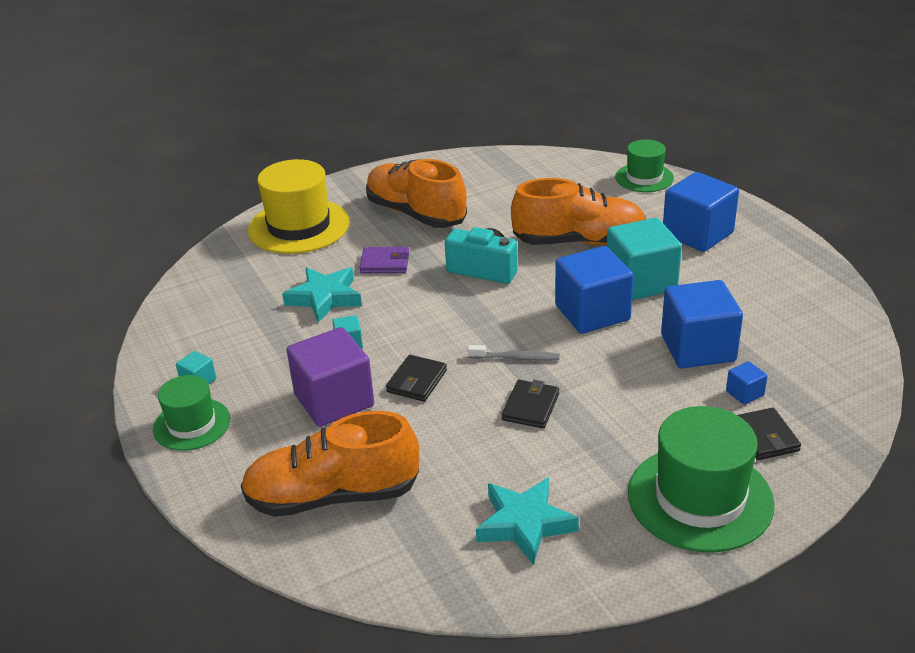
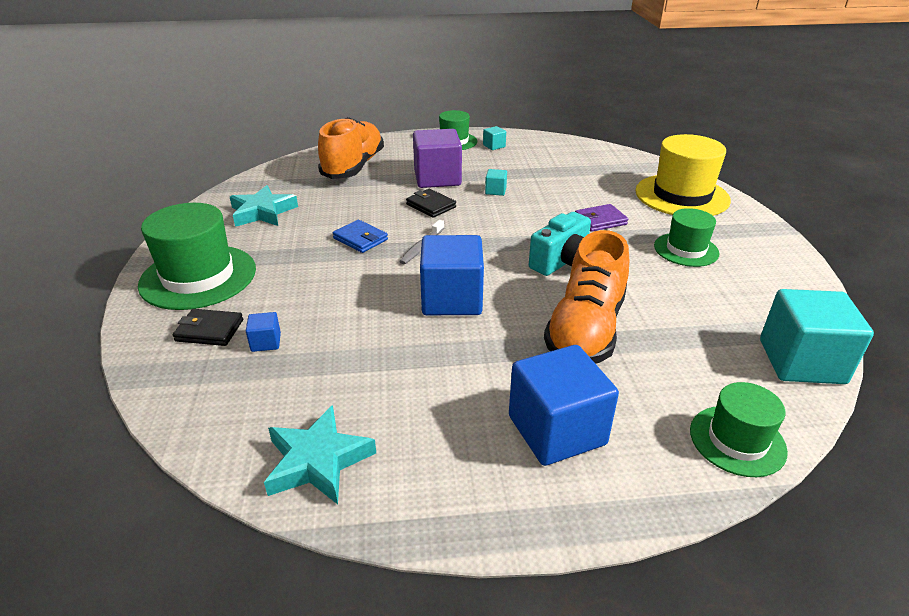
camera: 110 degrees right, 0 degrees up
turquoise star [282,267,362,322] -> turquoise star moved to [264,405,376,504]
purple wallet [359,247,409,273] -> purple wallet turned 45 degrees clockwise [575,204,628,232]
orange shoe [366,159,467,228] -> green hat [654,208,720,267]
black wallet [502,380,559,428] -> blue wallet [333,220,388,253]
turquoise cube [607,218,682,300] -> turquoise cube moved to [760,289,874,384]
blue cube [661,280,743,368] -> none

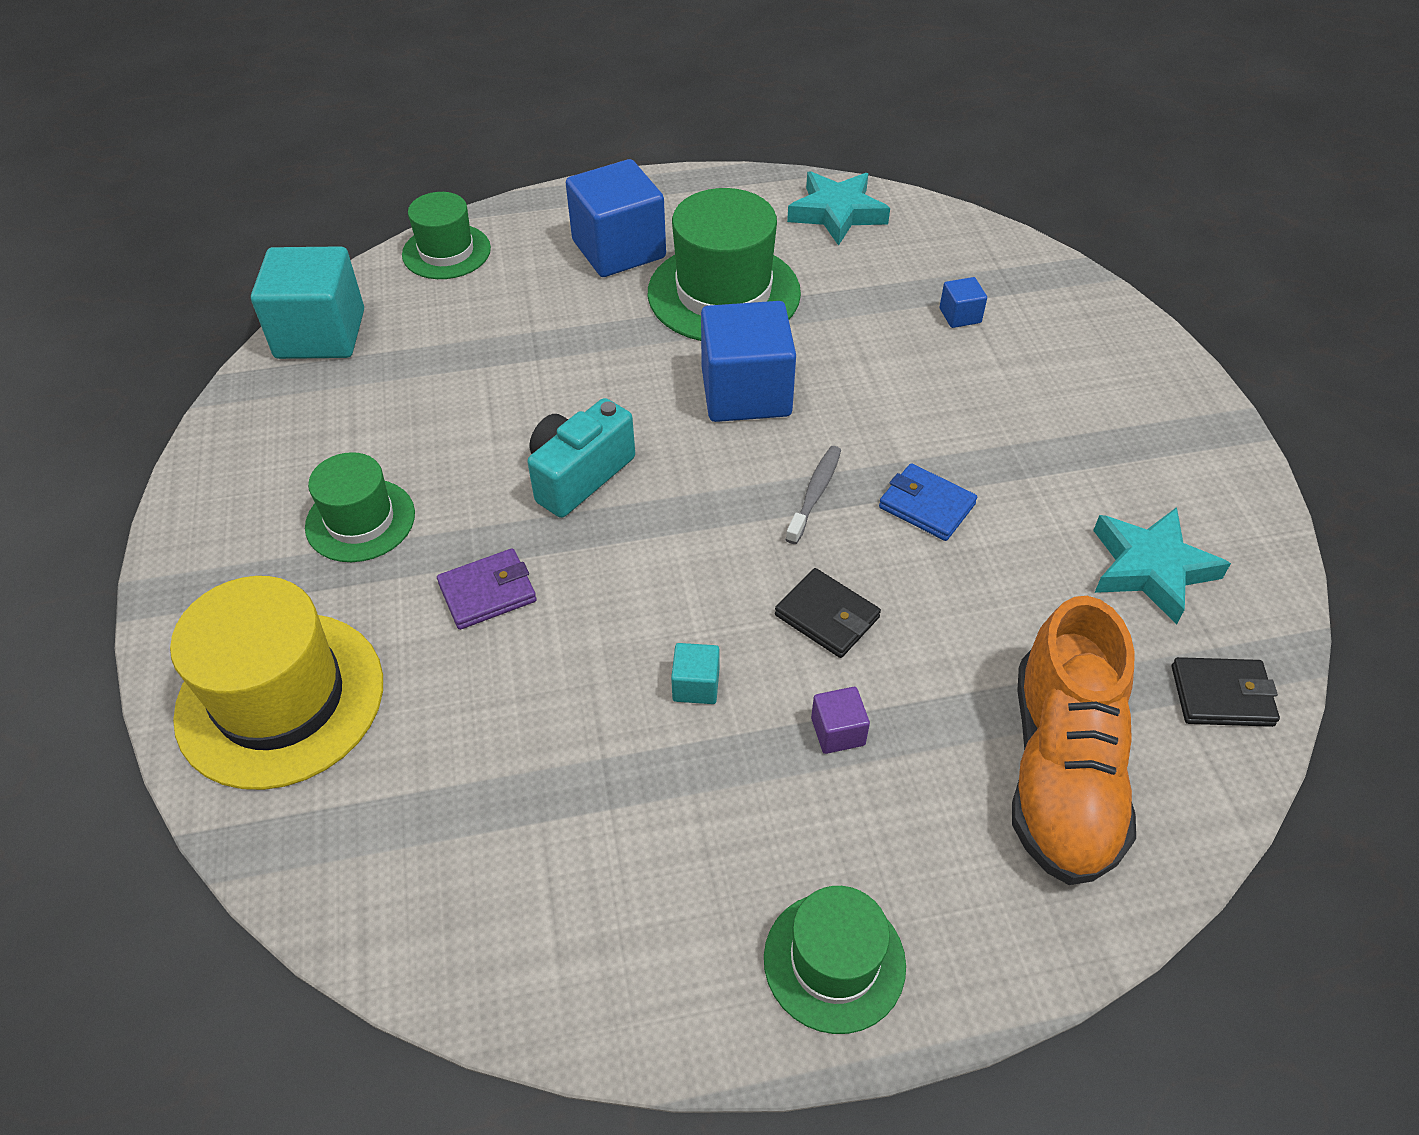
camera: 175 degrees right, 15 degrees up
green hat [138,203,256,310] -> green hat moved to [648,188,801,341]
black wallet [173,309,243,346] -> black wallet moved to [1172,657,1280,727]
purple cube [413,129,462,188] -> purple cube [811,687,870,754], size x0.43
turquoise cube [483,126,506,150] -> none
orange shoe [544,230,629,364] -> none

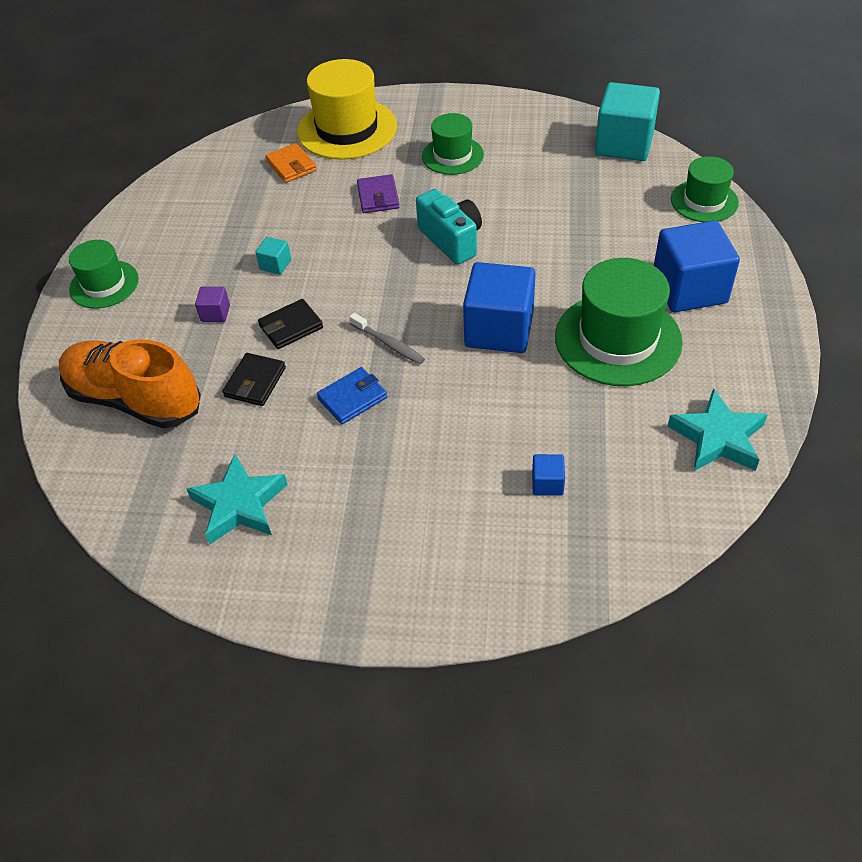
camera: 110 degrees right, 0 degrees up
black wallet [1172,657,1280,727] -> black wallet moved to [223,353,286,406]
none -> orange wallet [265,143,317,183]

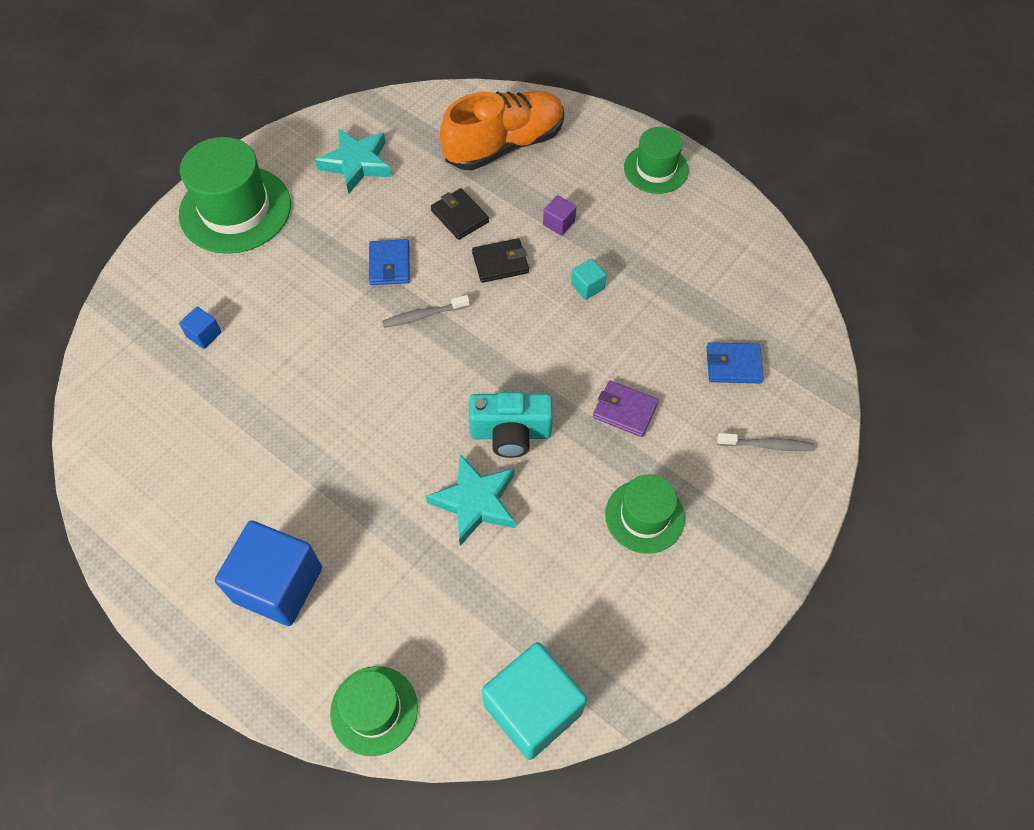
camera: 120 degrees right, 10 degrees up
black wallet [258,299,323,349] -> black wallet turned 75 degrees clockwise [472,238,529,283]
orange wallet [265,143,317,183] -> blue wallet [706,342,764,383]
yellow hat [297,59,397,160] -> grey toothbrush [717,433,815,451]
blue cube [463,262,535,353] -> none
green hat [555,258,683,386] -> green hat moved to [179,137,291,254]
turquoise star [668,388,768,471] -> turquoise star moved to [426,454,515,546]

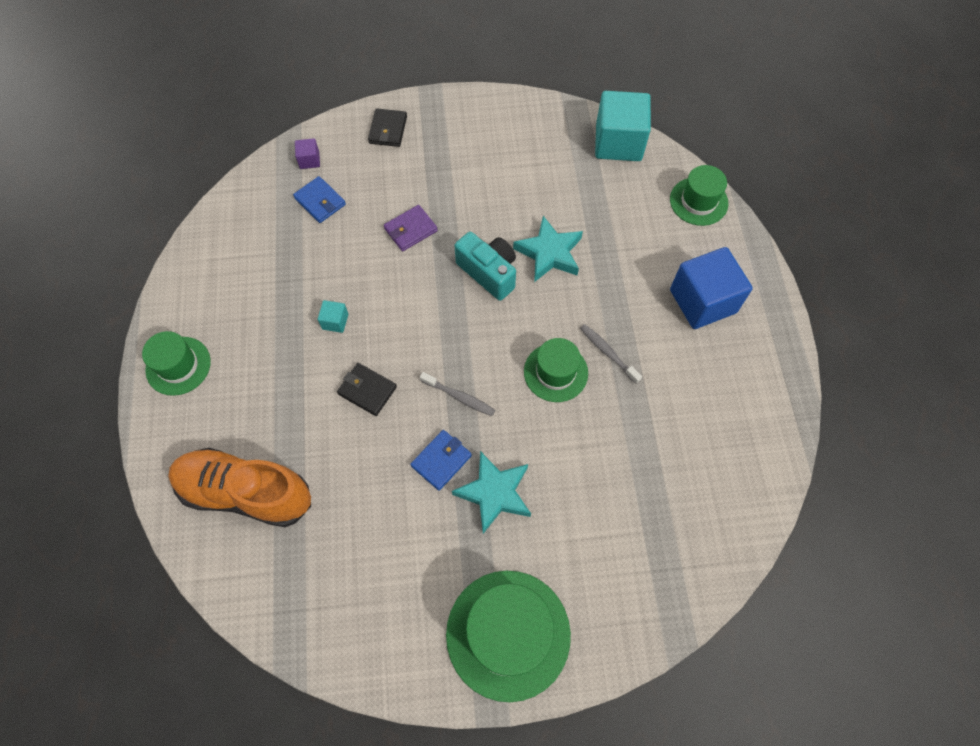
camera: 135 degrees left, 5 degrees up
blue cube [179,307,221,349] -> none
turquoise star [315,128,392,194] -> turquoise star moved to [452,451,531,534]
black wallet [431,188,489,240] -> black wallet moved to [368,108,407,147]
purple cube [543,195,576,235] -> purple cube moved to [295,138,320,169]
purple wallet [593,380,659,437] -> purple wallet turned 75 degrees clockwise [384,205,438,251]
green hat [605,474,685,554] -> green hat moved to [524,338,588,402]
grey toothbrush [717,433,815,451] -> grey toothbrush moved to [580,324,642,384]

